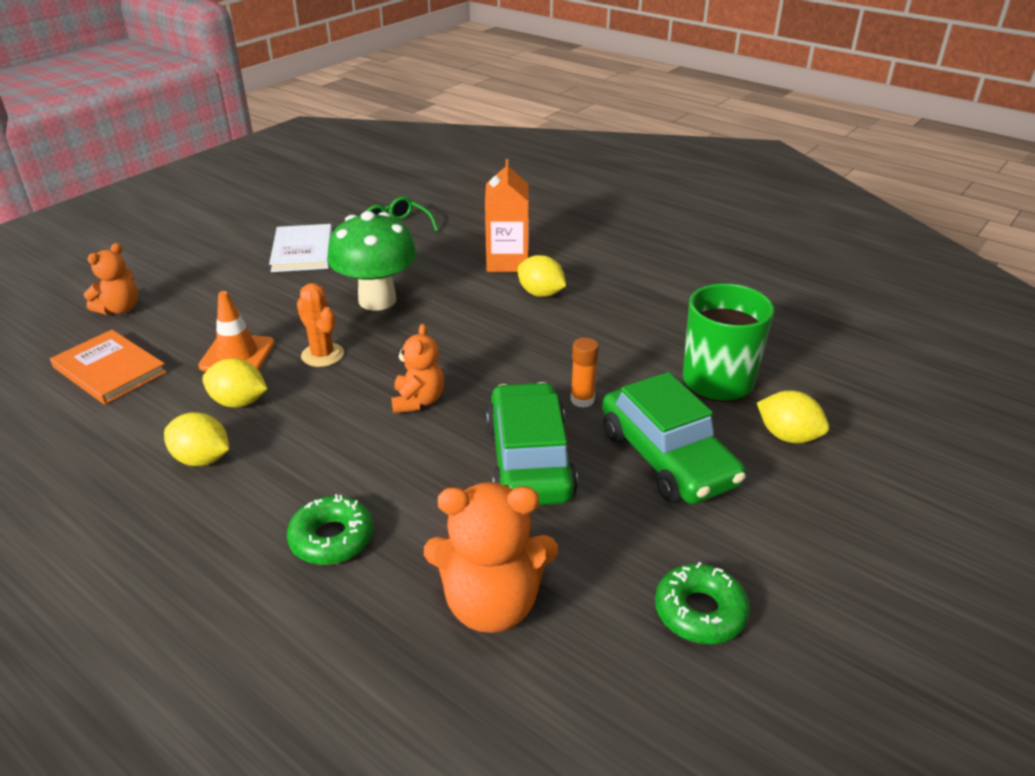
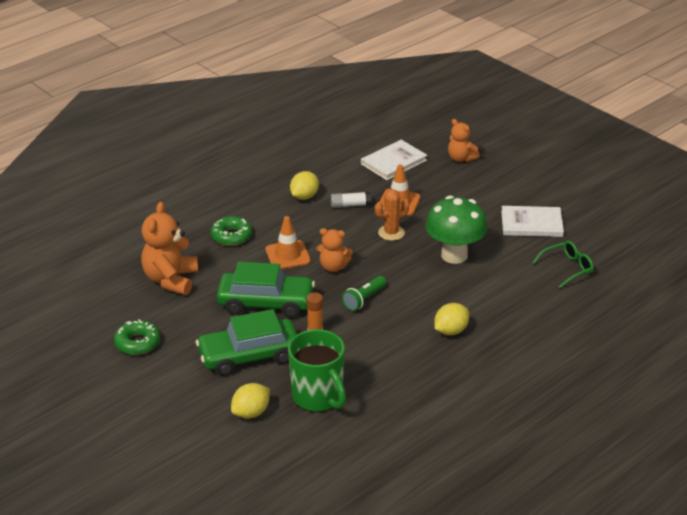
camera: 100 degrees right, 0 degrees up
orange book [50,330,167,405] -> white book [361,140,427,180]
yellow lemon [202,358,268,408] -> white glue stick [331,192,371,208]
orange carton [485,159,529,272] -> none
none -> orange traffic cone [266,216,311,269]
none -> green flashlight [342,276,386,311]

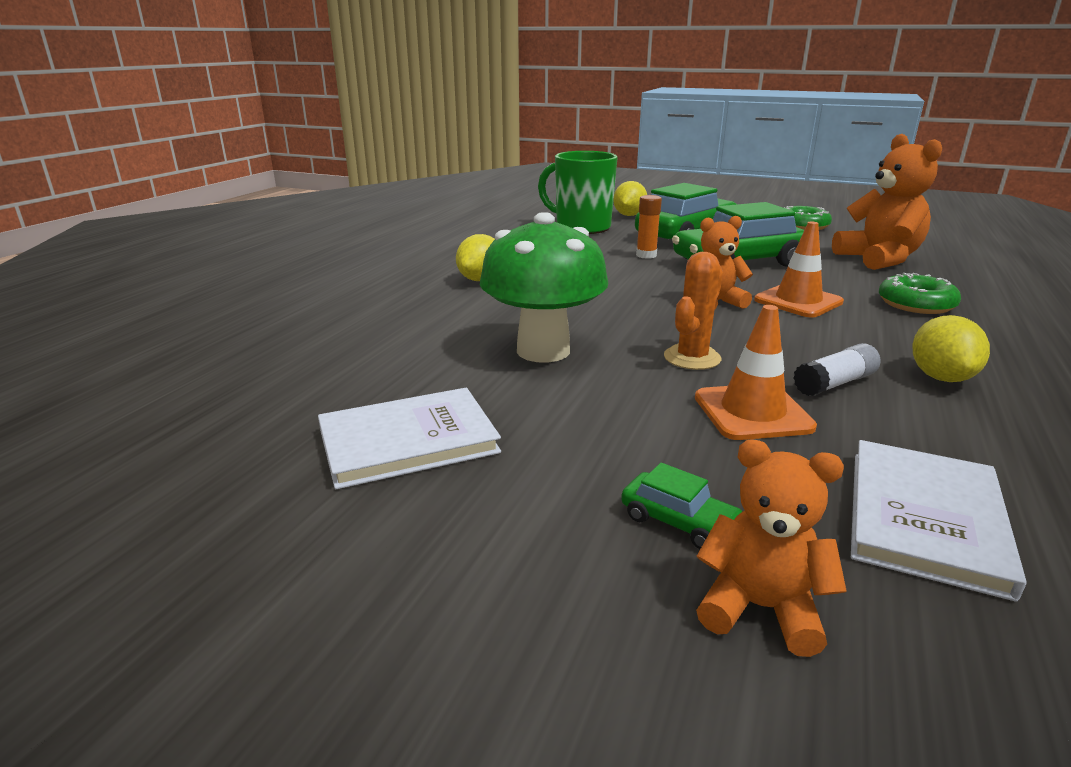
camera: 155 degrees right, 10 degrees down
green flashlight [342,276,386,311] -> none
green glasses [533,241,594,288] -> none
none -> green car [621,463,743,549]

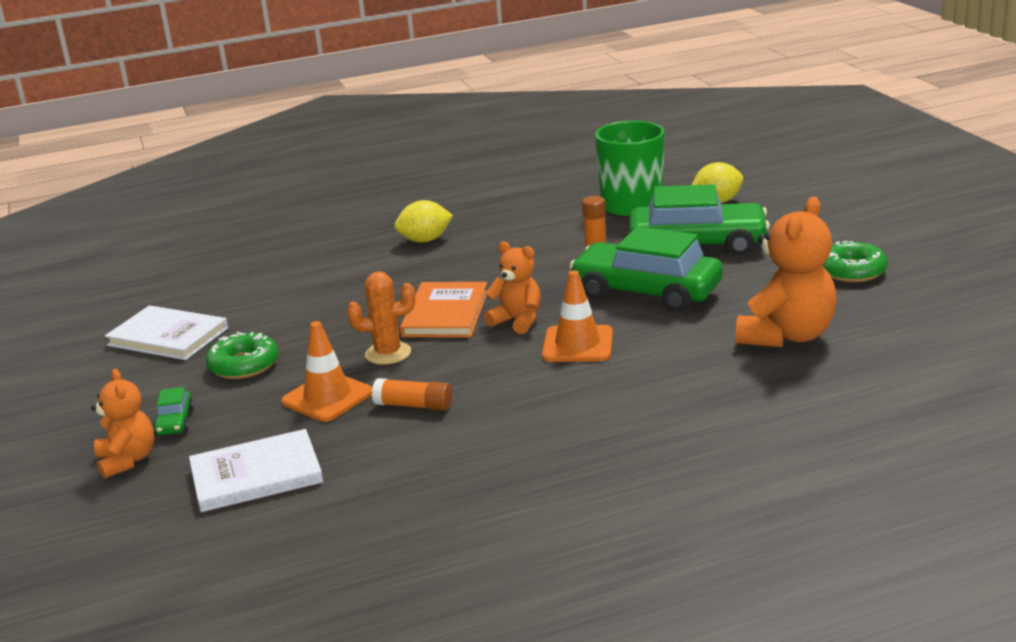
camera: 50 degrees right, 0 degrees up
green mushroom [480,212,608,363] -> none
white glue stick [793,343,880,396] -> orange glue stick [372,378,452,411]
green donut [879,273,961,314] -> green donut moved to [206,332,279,379]
yellow lemon [912,315,990,382] -> none
none -> orange book [400,282,487,338]

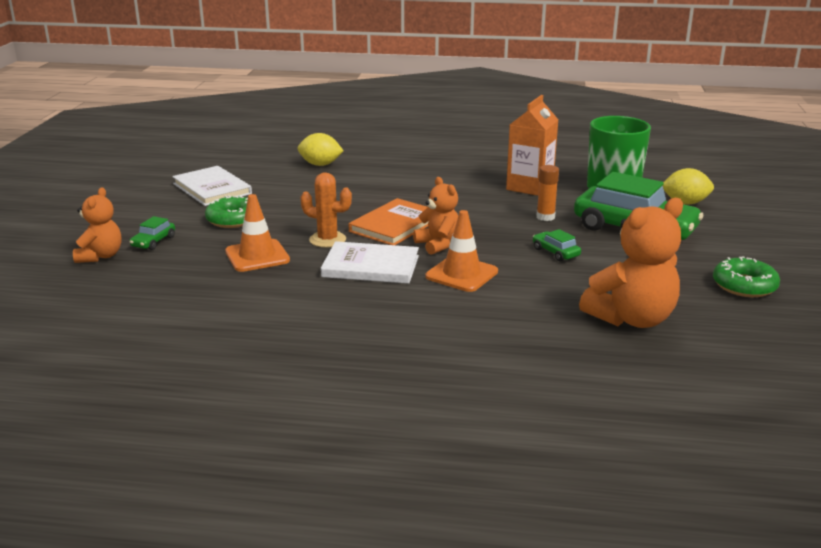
camera: 25 degrees right, 0 degrees up
white book [189,429,323,512] -> white book moved to [321,241,419,284]
orange glue stick [372,378,452,411] -> none
yellow lemon [394,200,453,243] -> yellow lemon moved to [298,133,344,166]
green car [569,227,723,312] -> green car [533,229,581,261], size x0.41
none -> orange carton [506,95,558,196]

